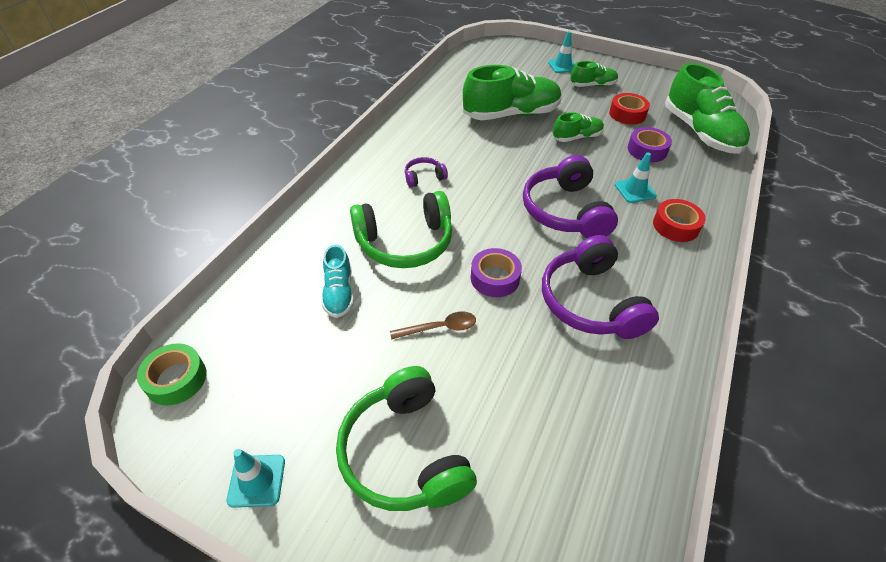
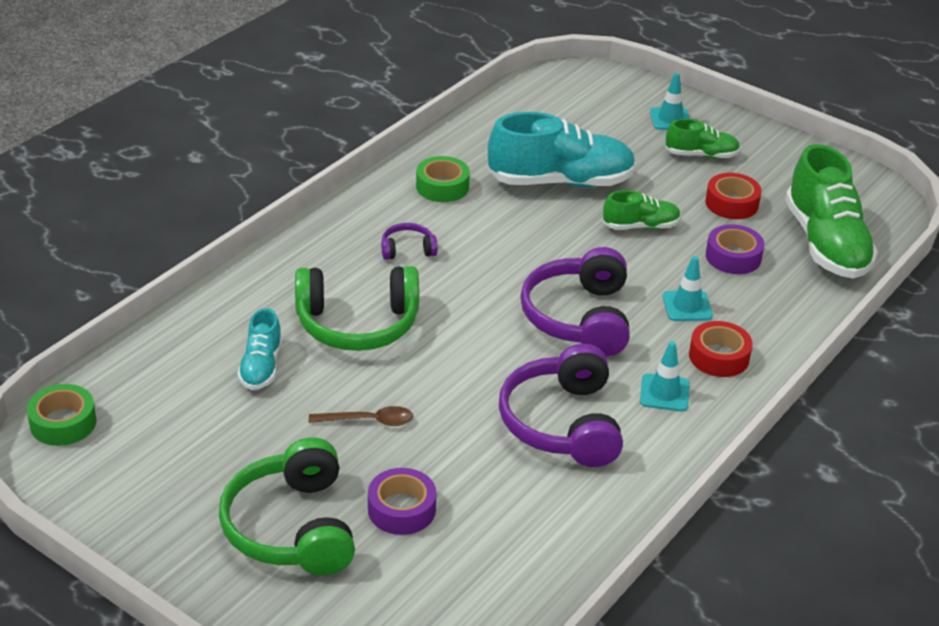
camera: 10 degrees right, 10 degrees down
turquoise traffic cone [227,449,285,508] -> turquoise traffic cone moved to [640,341,690,411]
green shoe [463,65,562,120] -> turquoise shoe [488,112,636,187]
purple tape [471,248,522,297] -> purple tape moved to [368,468,436,535]
none -> green tape [416,156,470,202]

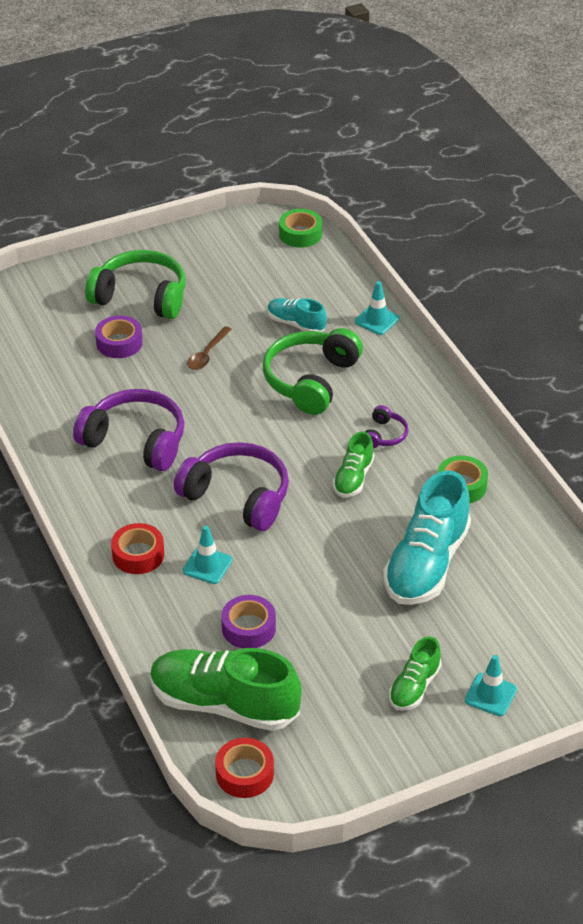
camera: 120 degrees right, 5 degrees up
green shoe [603,190,681,230] -> green shoe moved to [333,431,374,497]
turquoise traffic cone [640,341,690,411] -> turquoise traffic cone moved to [355,281,399,335]
red tape [705,173,762,219] -> red tape moved to [215,738,274,798]

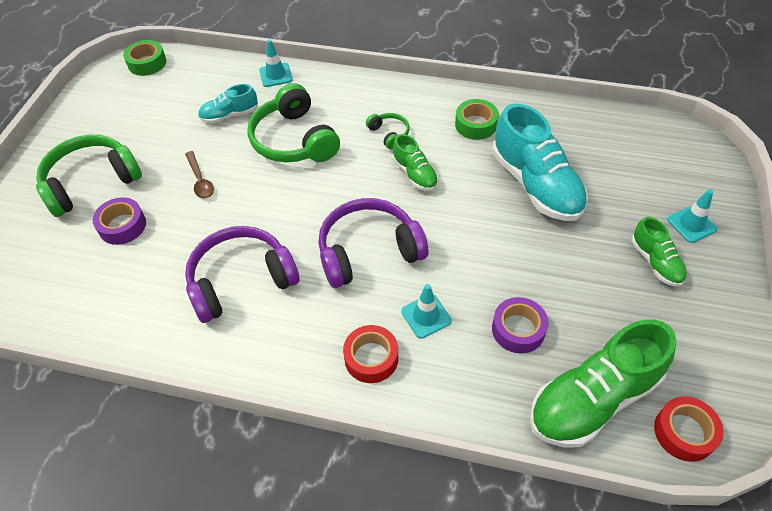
camera: 50 degrees left, 10 degrees up
purple headphones [365,405,409,448] -> green headphones [366,113,409,149]

